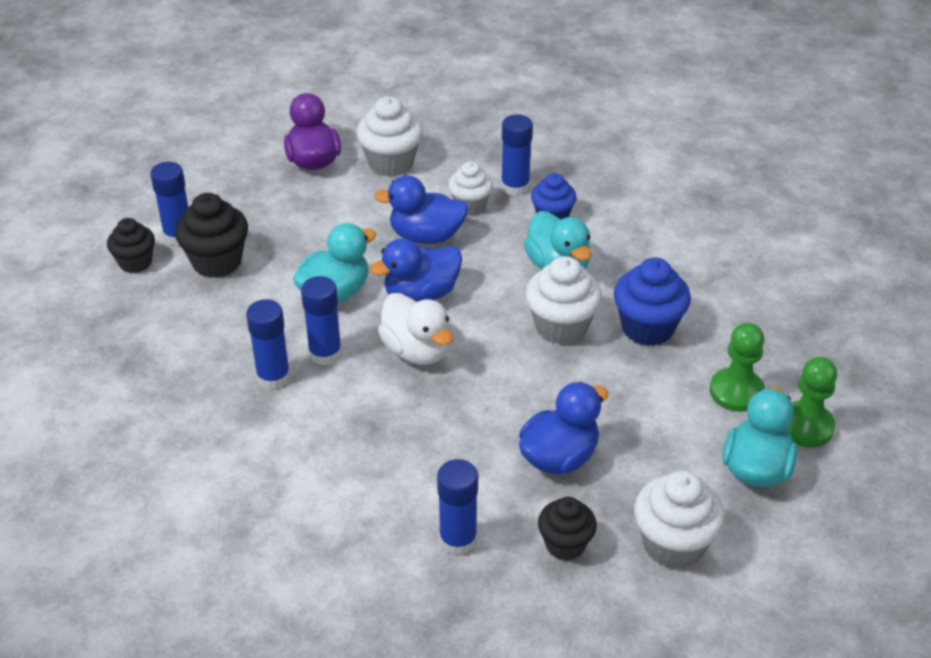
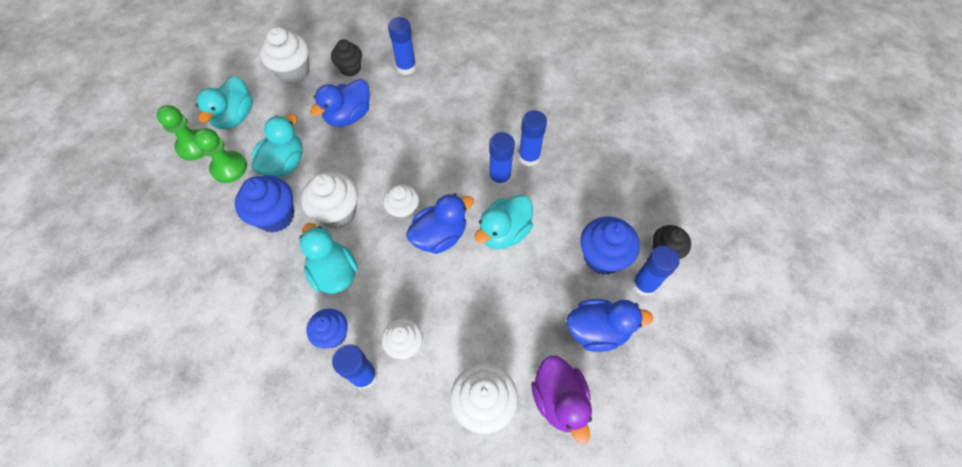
camera: 175 degrees right, 20 degrees up
black cupcake [175,193,248,278] -> blue cupcake [580,216,640,275]
blue duck [374,175,469,244] -> blue duck moved to [567,299,653,352]
white duck [378,293,453,365] -> none
none -> turquoise duck [252,114,303,177]
none -> white cupcake [383,184,419,221]

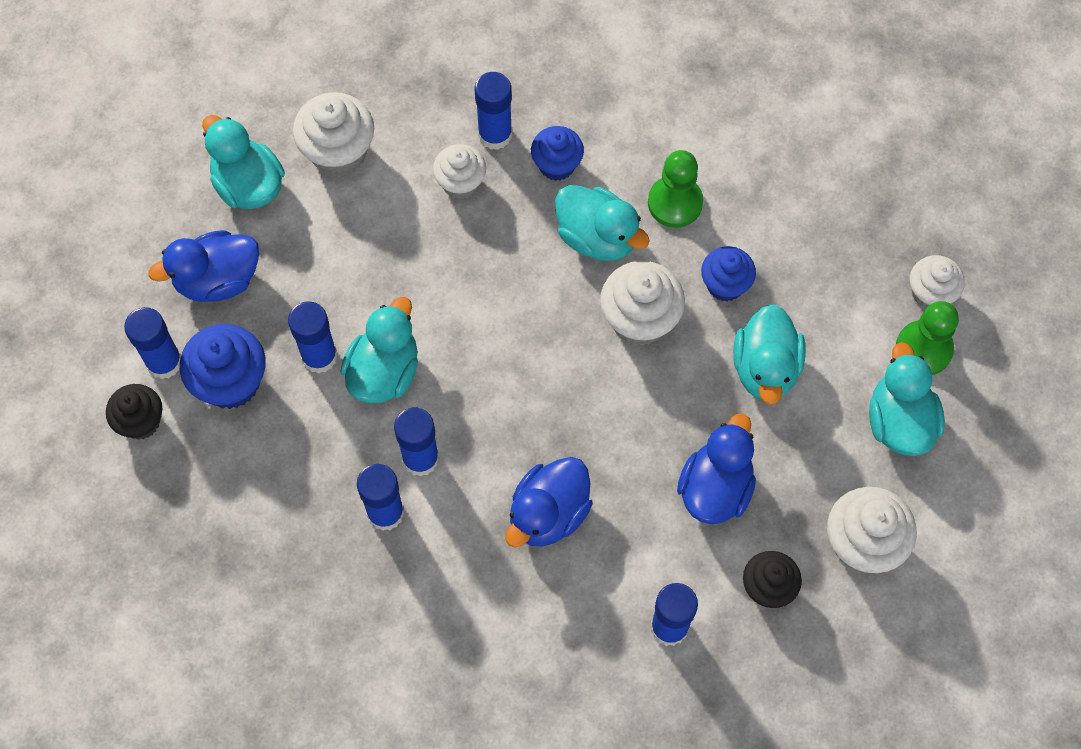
camera: 160 degrees right, 5 degrees up
green pawn [194,128,247,183] -> green pawn moved to [648,150,703,228]
blue cupcake [235,176,294,233] -> blue cupcake [701,246,756,301], size x0.66
white cupcake [383,184,419,221] -> white cupcake moved to [910,255,965,310]
blue duck [406,194,474,254] -> blue duck moved to [505,457,593,548]
purple duck [531,356,592,444] -> turquoise duck [202,115,285,209]
none -> blue glue stick [288,301,338,374]

